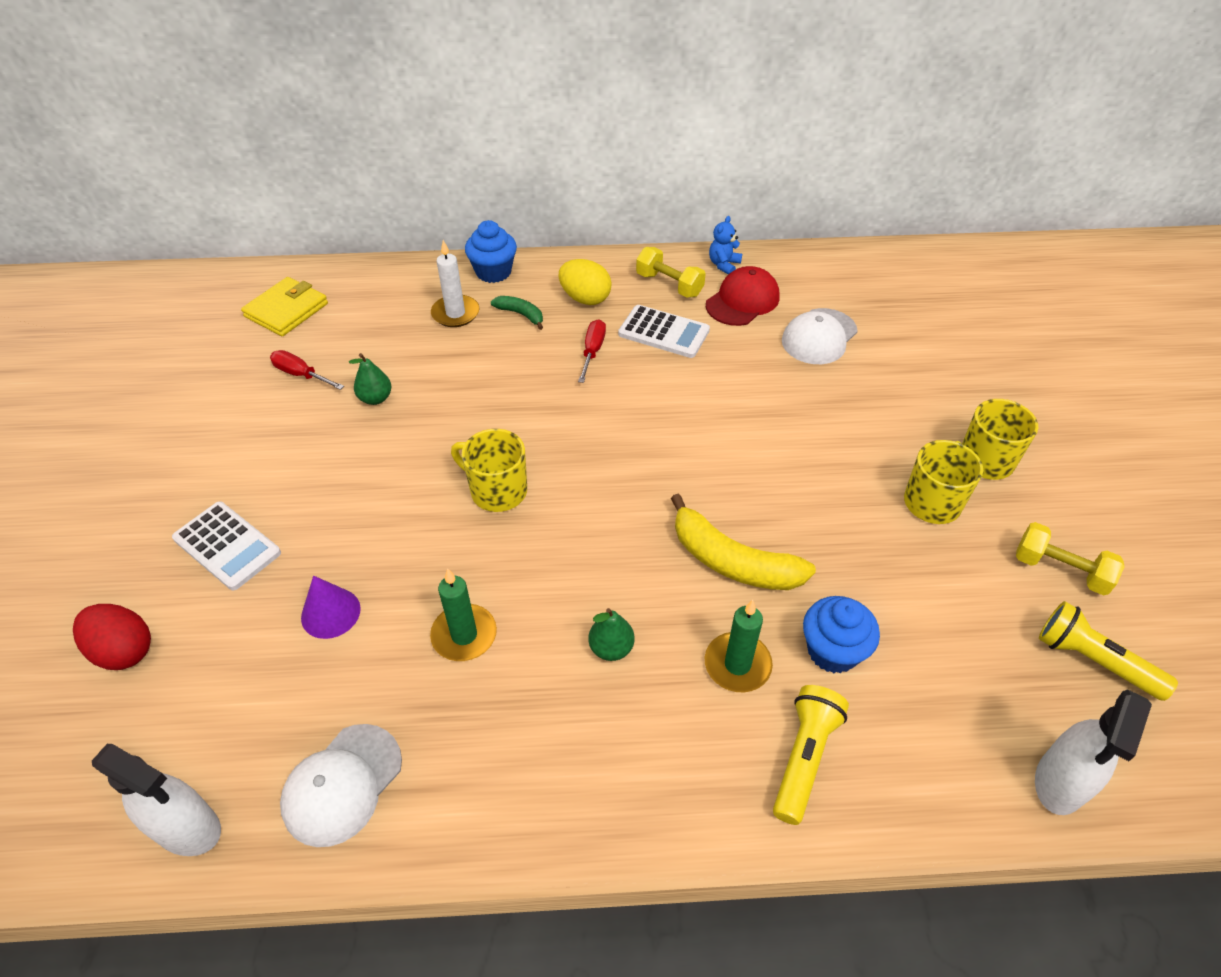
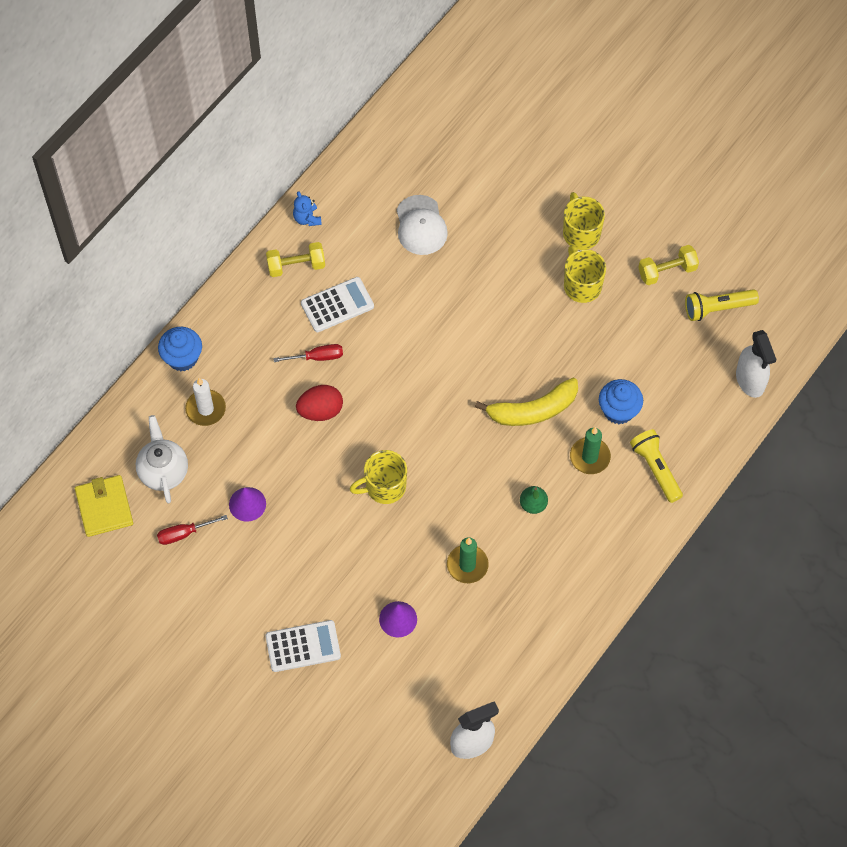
camera: 50 degrees left, 15 degrees up
red egg [73,604,151,670] -> red egg moved to [296,385,343,421]
white cap [280,724,402,847] -> none
green pear [349,353,392,405] -> purple cone [229,487,266,522]
green banana [491,296,543,330] -> none
yellow egg [559,259,612,305] -> none
red screwdriver [578,319,606,383] -> red screwdriver turned 120 degrees clockwise [273,344,343,362]
red cap [706,266,780,326] -> none
none -> white teapot [136,415,188,504]

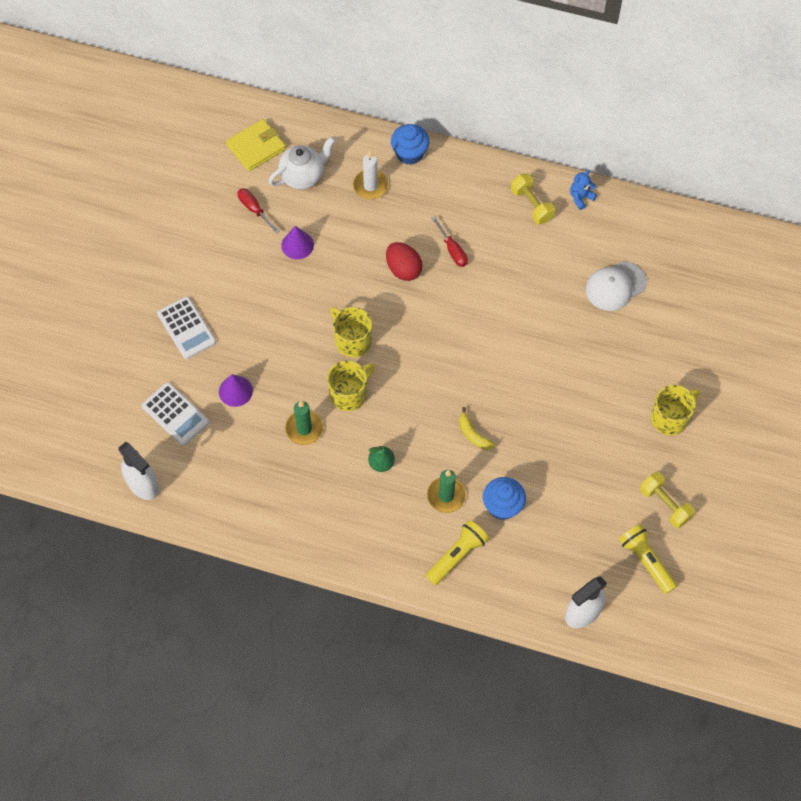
camera: 70 degrees right, 0 degrees up
white calculator [301,277,374,332] -> white calculator moved to [142,382,209,446]
yellow banana [475,378,578,426] -> yellow banana [459,407,495,450], size x0.52
yellow mug [564,245,606,303] -> yellow mug moved to [327,361,375,411]

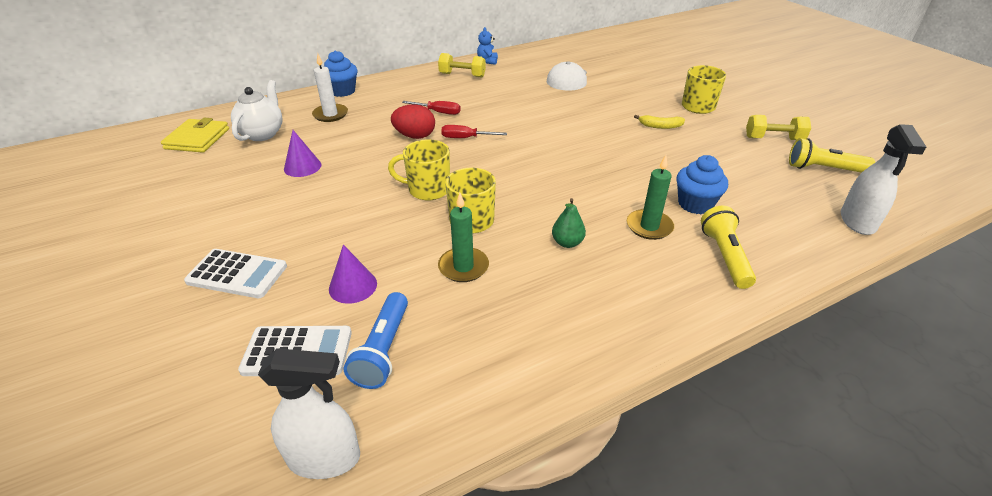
camera: 45 degrees left, 25 degrees down
red screwdriver [237,188,280,234] -> red screwdriver moved to [441,125,507,138]
yellow banana [459,407,495,450] -> yellow banana moved to [634,115,685,129]
none -> blue flashlight [344,292,408,389]

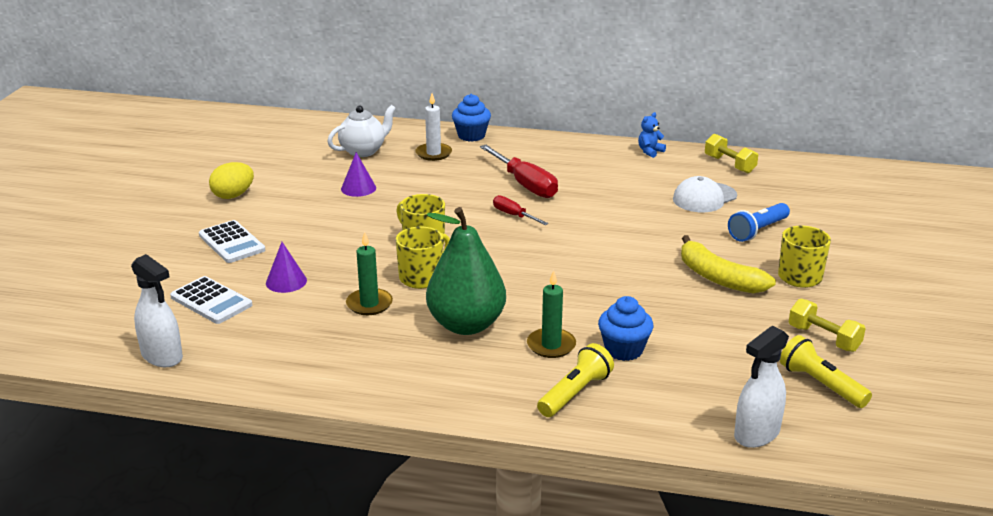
camera: 40 degrees right, 10 degrees down
yellow wallet [161,118,229,153] -> none
blue flashlight [344,292,408,389] -> blue flashlight moved to [728,203,790,242]
red egg [391,104,435,139] -> none
red screwdriver [402,101,461,115] -> red screwdriver [480,145,558,198], size x1.82
yellow dumbbell [438,53,486,77] -> yellow dumbbell moved to [705,133,758,173]
green pear [552,198,586,248] -> green pear [426,207,506,335], size x2.41
yellow banana [634,115,685,129] -> yellow banana [681,235,776,293], size x1.92
none -> yellow egg [209,162,254,199]

